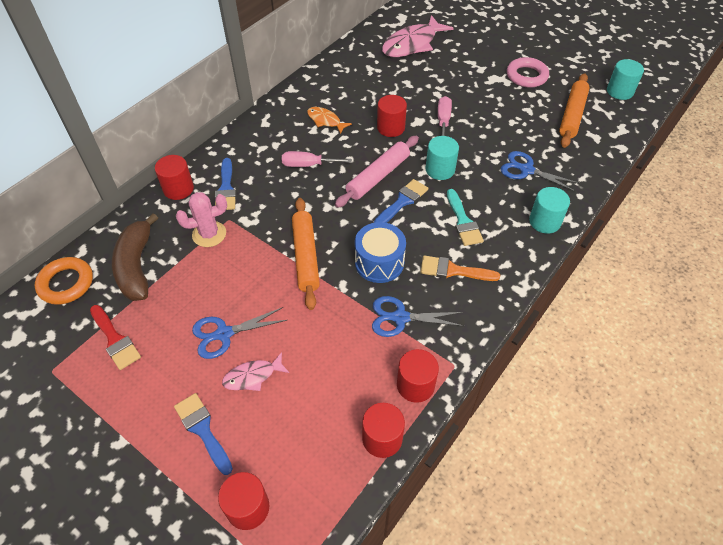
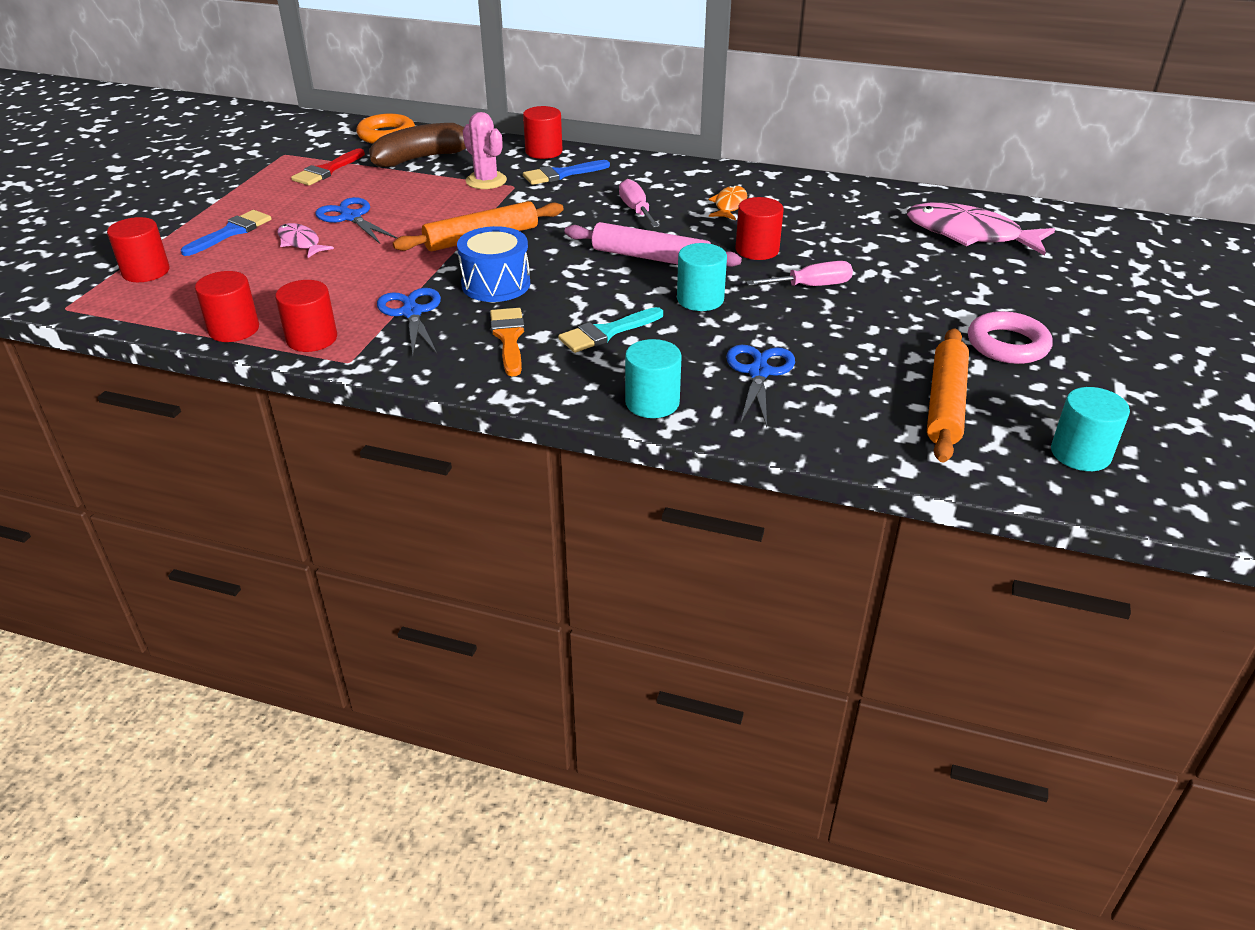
camera: 70 degrees right, 15 degrees down
blue brush [374,179,428,223] -> none
orange rolling pin [559,73,590,148] -> orange rolling pin turned 75 degrees counterclockwise [927,328,969,462]

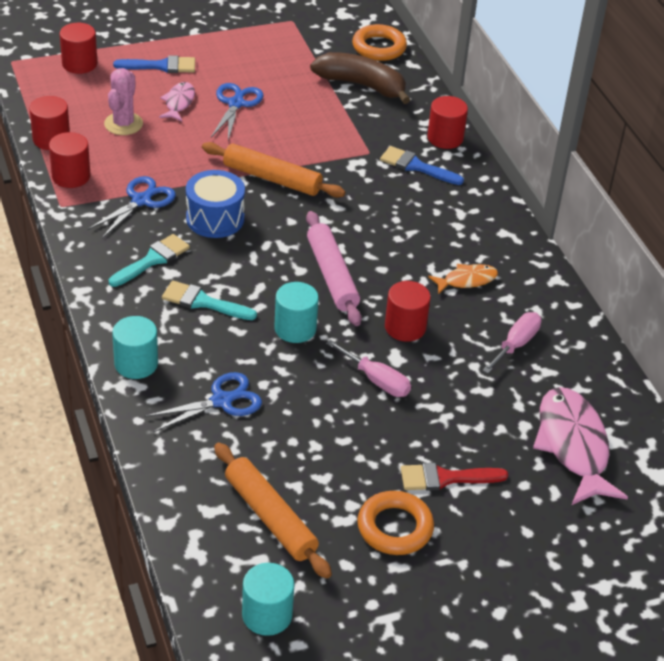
camera: 50 degrees right, 5 degrees up
red brush [291,148,365,185] -> red brush moved to [401,463,508,491]
pink cactus [463,112,507,189] -> pink cactus moved to [104,68,143,135]
orange brush [490,308,525,376] -> turquoise brush [109,234,190,287]
pink screwdriver [619,179,660,228] -> pink screwdriver moved to [482,312,541,374]
orange rolling pin [927,328,969,462] -> orange rolling pin turned 75 degrees clockwise [214,442,332,579]
pink ring [968,311,1053,364] -> orange ring [357,491,434,555]

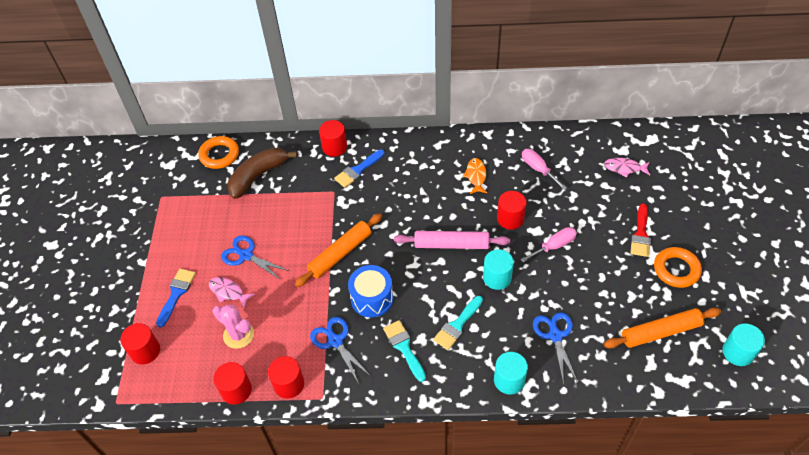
camera: 65 degrees left, 10 degrees up
pink fish [533,387,628,505] -> pink fish [604,158,650,177], size x0.52

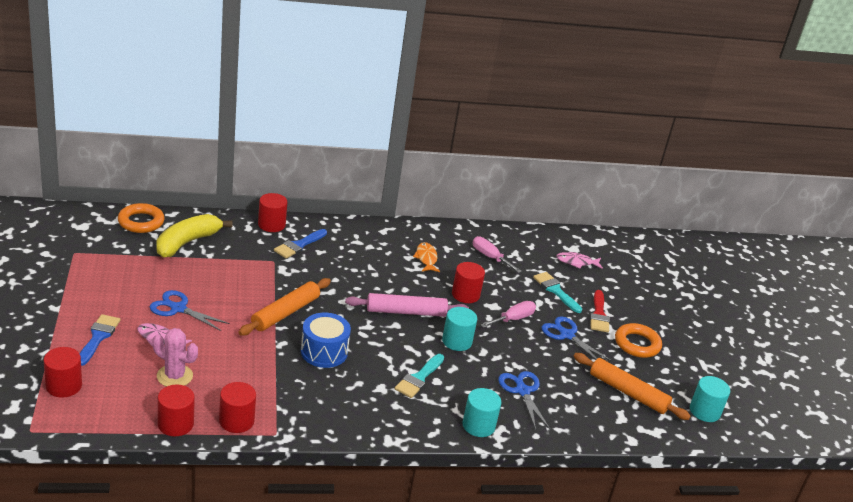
camera: 15 degrees left, 20 degrees down
brown banana [228,148,297,199] -> yellow banana [156,214,232,258]
blue scissors [310,317,370,384] -> blue scissors moved to [541,316,612,361]
turquoise brush [383,320,426,382] -> turquoise brush moved to [533,272,582,313]
orange rolling pin [604,308,721,348] -> orange rolling pin turned 60 degrees clockwise [574,353,691,420]

